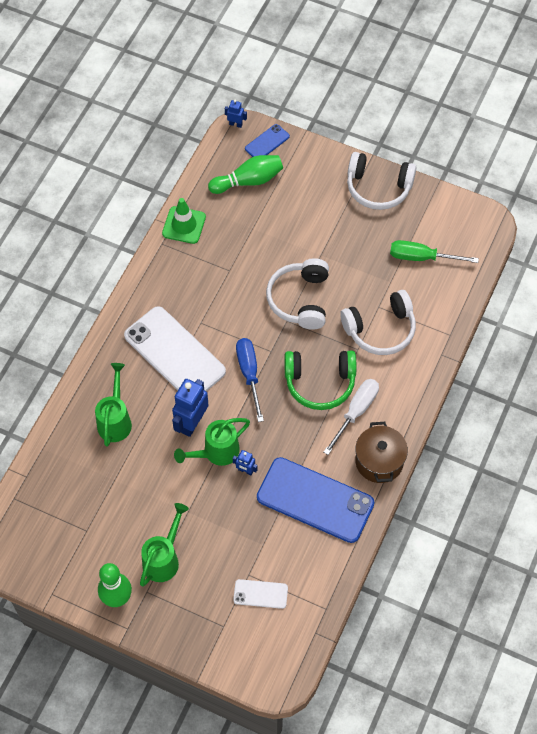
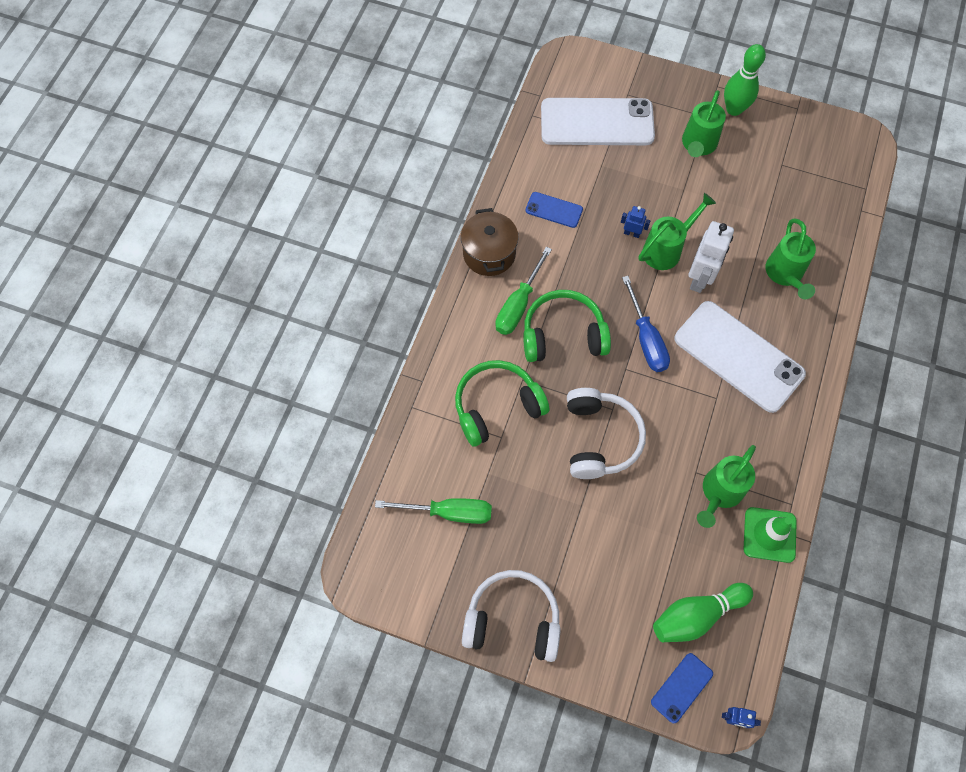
camera: 175 degrees right, 5 degrees up
blue robot [172,379,208,437] -> white robot [688,221,734,293]
white phone [233,579,288,609] -> white phone [541,98,655,145], size x2.16
blue phone [257,457,374,543] -> blue phone [525,192,583,228], size x0.46
white screwdriver [324,379,379,455] -> green screwdriver [495,247,552,335]
white headphones [340,290,416,355] -> green headphones [455,360,549,446]
none -> green watering can [697,445,756,528]

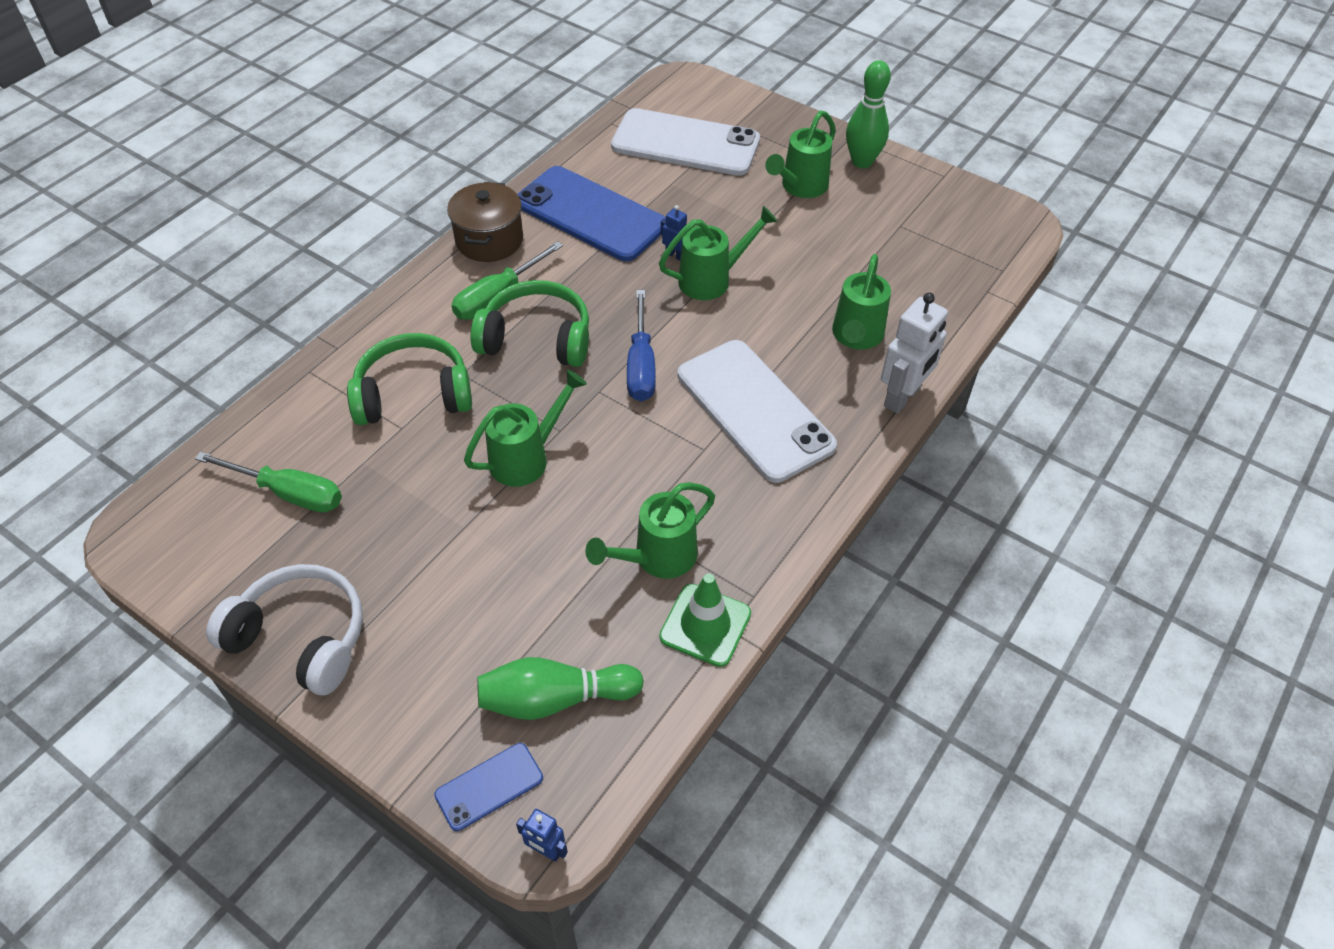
camera: 15 degrees right, 15 degrees down
blue phone [525,192,583,228] -> blue phone [518,166,666,261], size x2.16
white headphones [567,388,646,479] -> green watering can [464,370,587,487]
white robot [688,221,734,293] -> white robot moved to [881,293,948,414]

